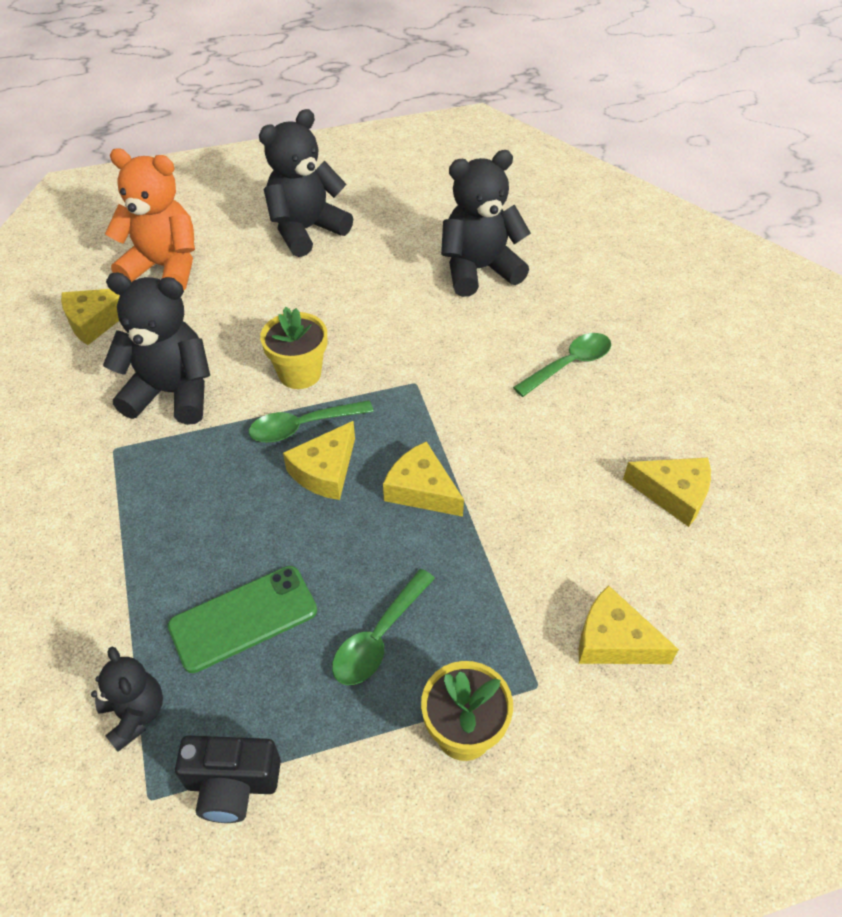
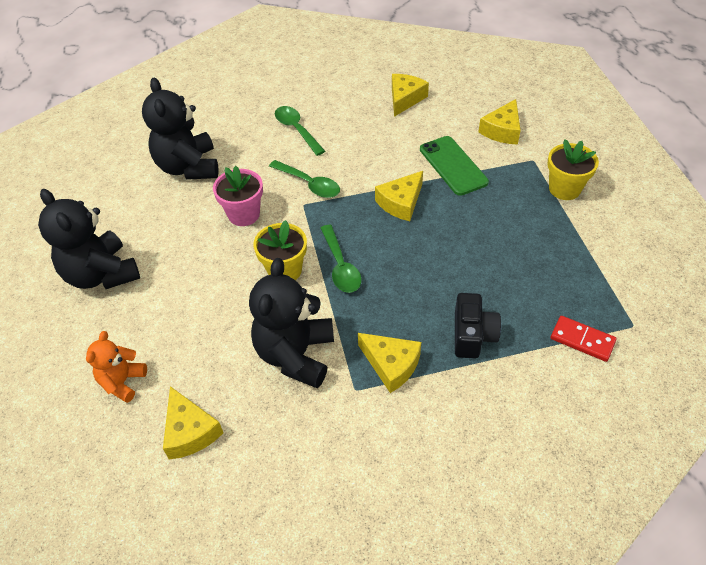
camera: 85 degrees left, 0 degrees up
black teddy bear [91,646,163,752] -> red domino [551,316,617,362]
orange teddy bear [105,148,195,290] -> orange teddy bear [86,331,147,403], size x0.56
green phone [168,566,317,673] -> green phone moved to [420,136,489,196]
black camera [175,735,281,823] -> black camera moved to [455,293,501,358]
yellow cheese [283,421,355,500] -> yellow cheese moved to [358,333,421,393]
green spoon [332,569,435,685] -> green spoon moved to [269,160,340,198]
none -> pink flower pot [213,166,263,226]

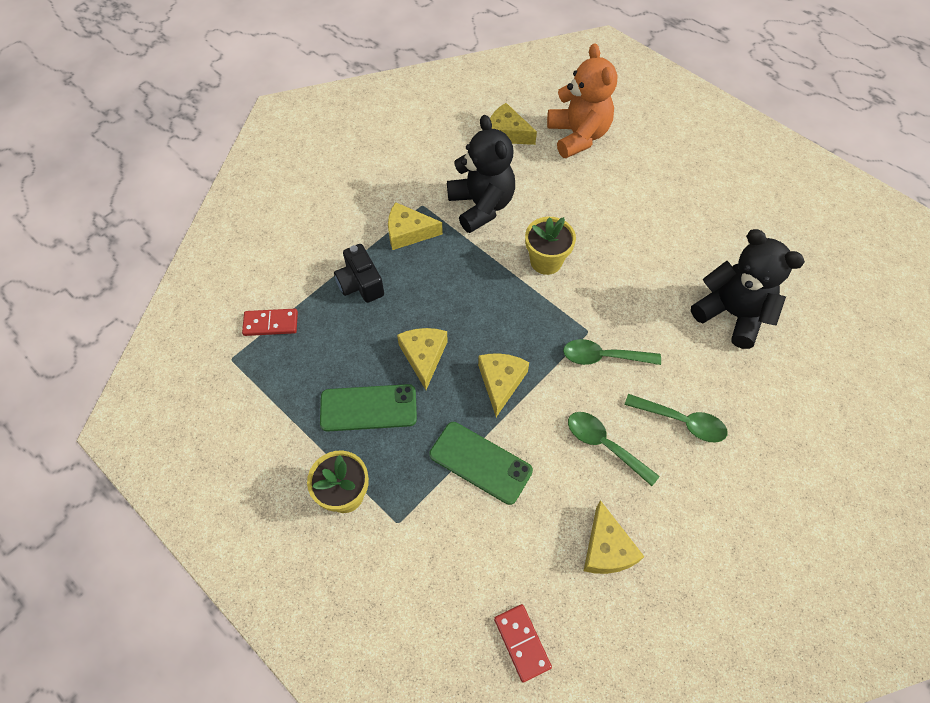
camera: 145 degrees right, 10 degrees up
black teddy bear [38,189,140,289] -> none
orange teddy bear [86,331,147,403] -> orange teddy bear [547,43,617,158], size x1.79
pink flower pot [213,166,263,226] -> none
green spoon [320,225,362,293] -> green spoon moved to [568,412,659,486]
yellow cheese [479,99,521,145] -> yellow cheese moved to [397,328,448,390]
none -> green phone [320,384,417,432]
none -> red domino [494,604,552,683]

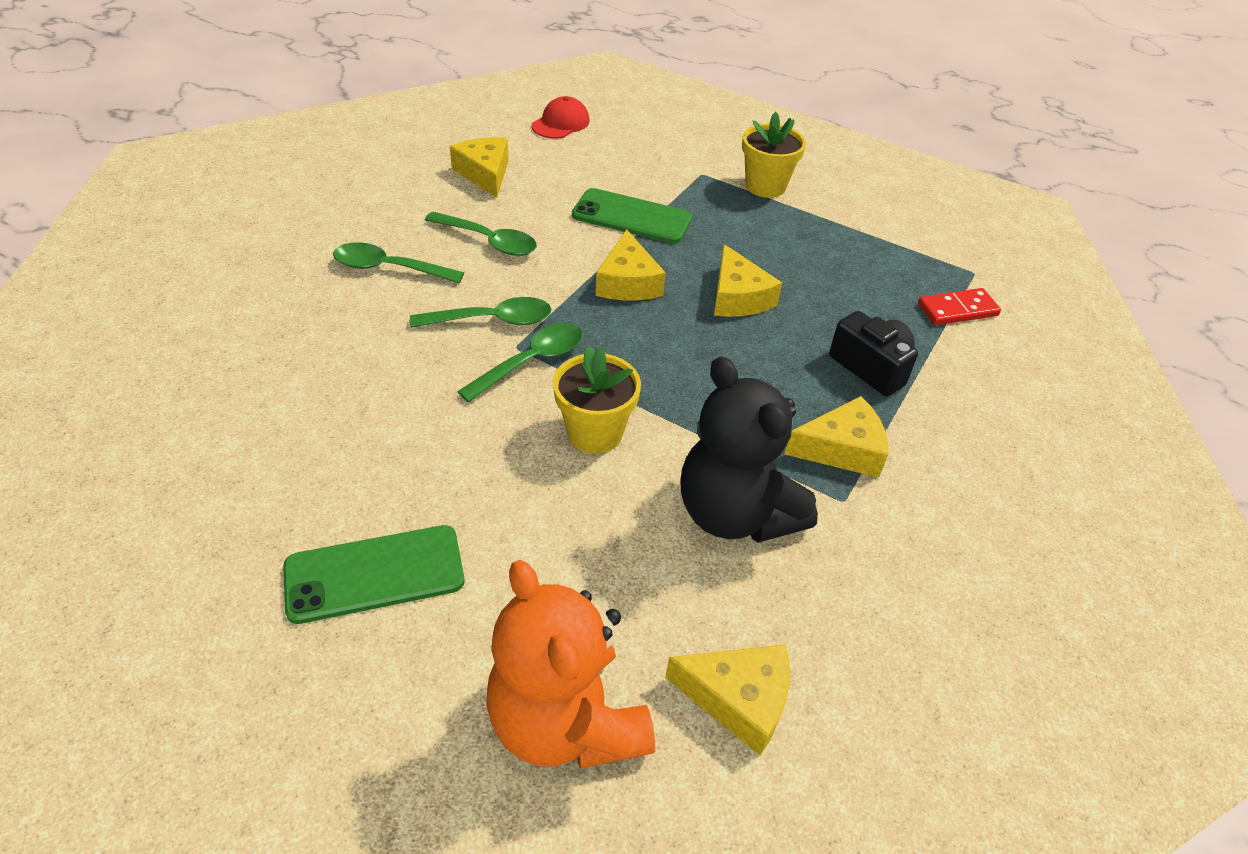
camera: 165 degrees right, 15 degrees down
green phone [320,384,417,432] -> green phone moved to [283,525,465,624]
red domino [494,604,552,683] -> red cap [532,96,590,139]
black teddy bear [691,229,805,349] -> none
none -> green spoon [457,323,583,403]

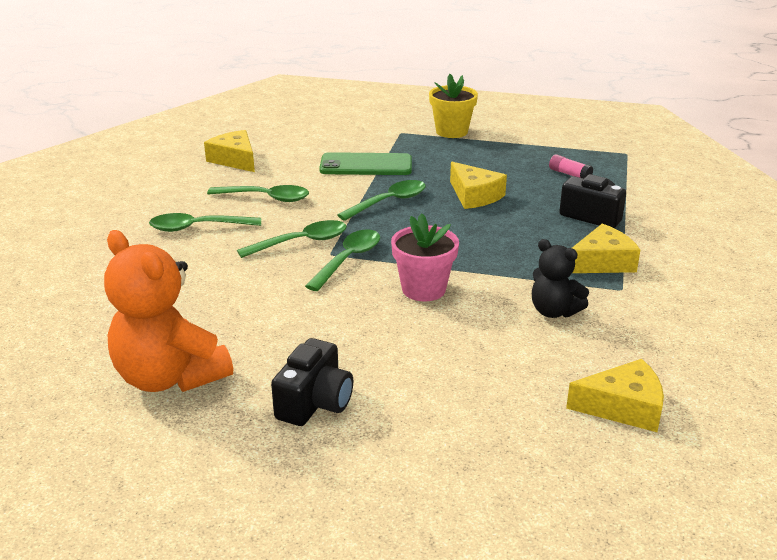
camera: 15 degrees left, 15 degrees down
green phone [283,525,465,624] -> black camera [271,338,353,426]
orange teddy bear [486,560,655,769] -> orange teddy bear moved to [104,230,233,392]
red cap [532,96,590,139] -> none
yellow flower pot [553,345,641,454] -> pink flower pot [391,213,459,301]
yellow cheese [596,229,666,300] -> green spoon [337,180,426,221]
black teddy bear [680,356,818,543] -> black teddy bear [532,239,589,318], size x0.56
red domino [918,288,1001,325] -> none
none -> pink glue stick [549,154,593,178]

